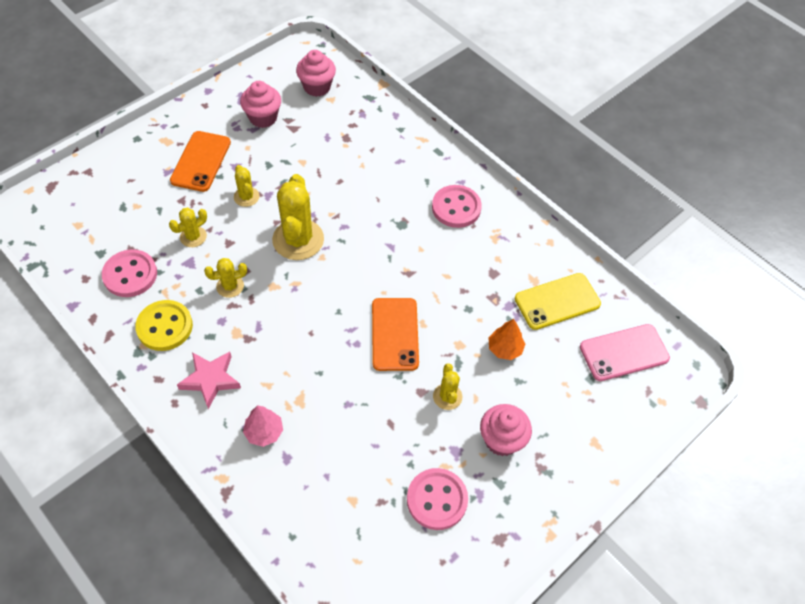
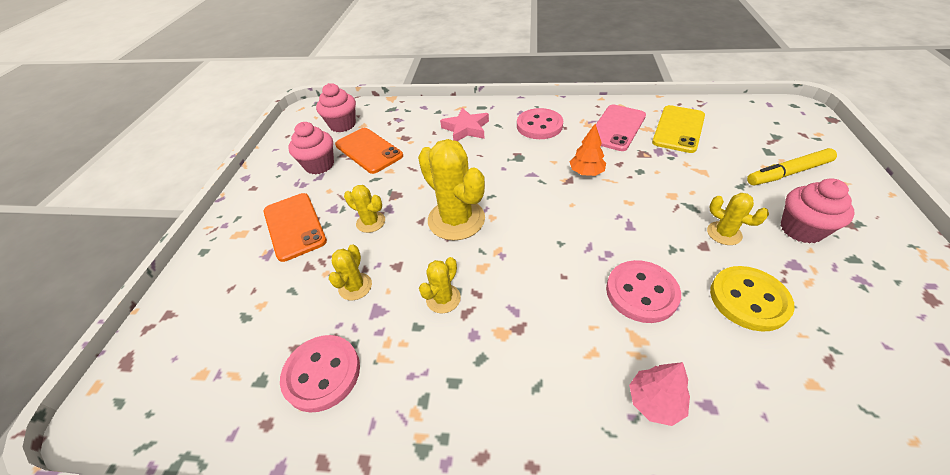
camera: 35 degrees left, 10 degrees down
yellow button [135,300,193,351] -> yellow button moved to [710,266,795,332]
pink star [177,352,241,409] -> pink star moved to [440,108,489,141]
orange phone [372,298,419,371] -> orange phone moved to [335,128,403,174]
pink button [407,468,468,530] -> pink button moved to [606,260,681,323]
orange tree [489,319,525,360] -> orange tree moved to [570,124,606,176]
pink phone [580,324,670,381] -> pink phone moved to [596,104,646,151]
none -> yellow marker [747,148,837,185]

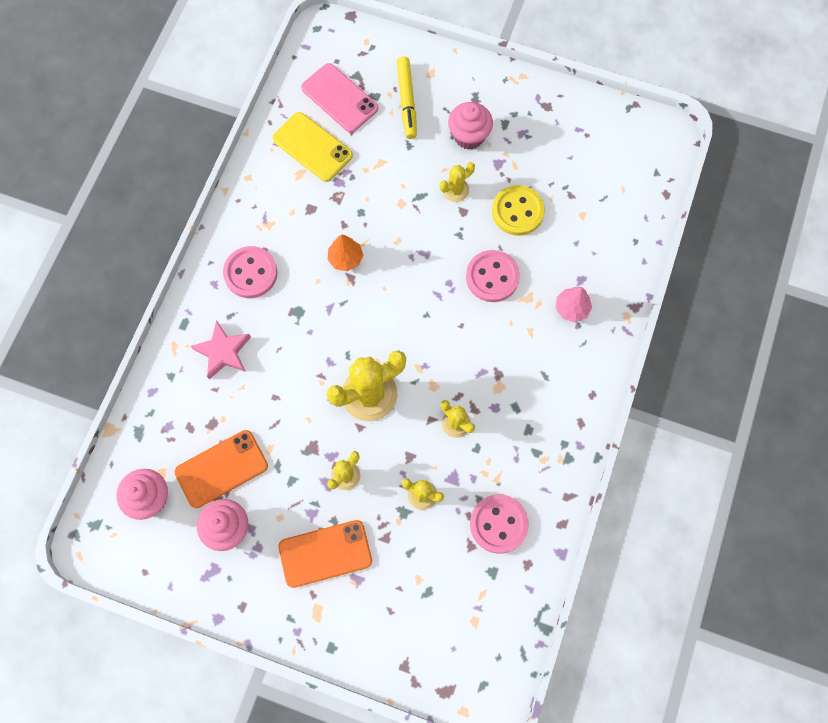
camera: 80 degrees left, 25 degrees up
pink phone [596,104,646,151] -> pink phone moved to [301,63,378,133]

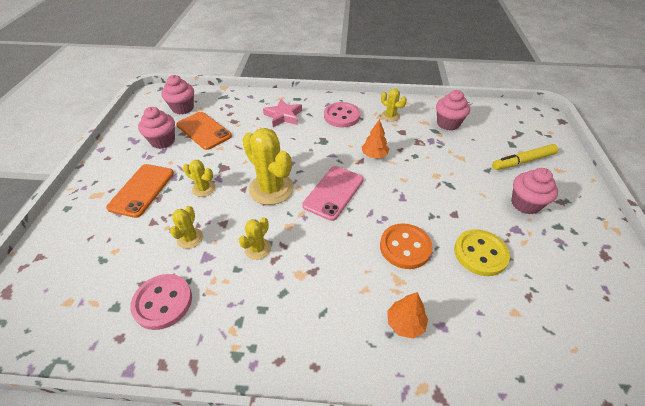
camera: 75 degrees right, 25 degrees down
yellow phone [272,112,353,182] -> pink cupcake [436,90,470,131]
orange phone [278,520,372,588] -> orange phone turned 45 degrees clockwise [106,164,174,218]
pink phone [301,63,378,133] -> pink phone moved to [302,166,364,221]
yellow cactus [440,162,475,202] -> yellow cactus moved to [381,88,407,122]
pink button [466,250,520,302] -> orange button [380,223,433,269]
pink tree [556,287,592,323] -> orange tree [387,292,428,339]

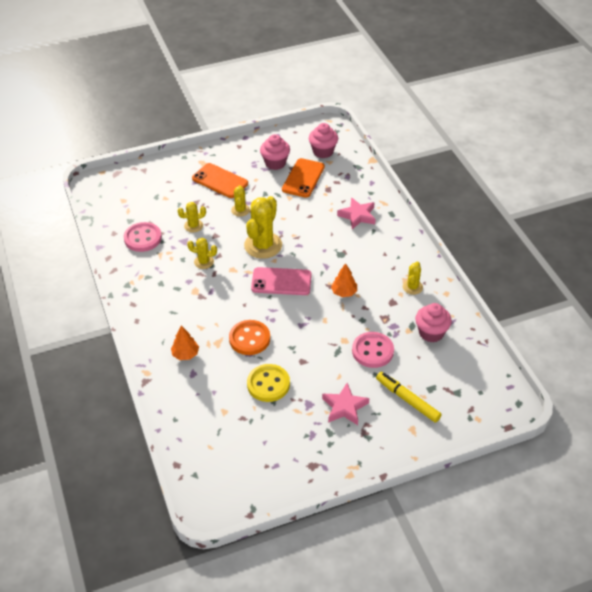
camera: 65 degrees right, 0 degrees up
orange phone [106,164,174,218] -> orange phone turned 45 degrees clockwise [192,163,248,198]
pink button [324,102,360,127] -> pink button moved to [352,332,394,368]
pink cupcake [511,168,558,215] -> pink star [322,383,369,425]

